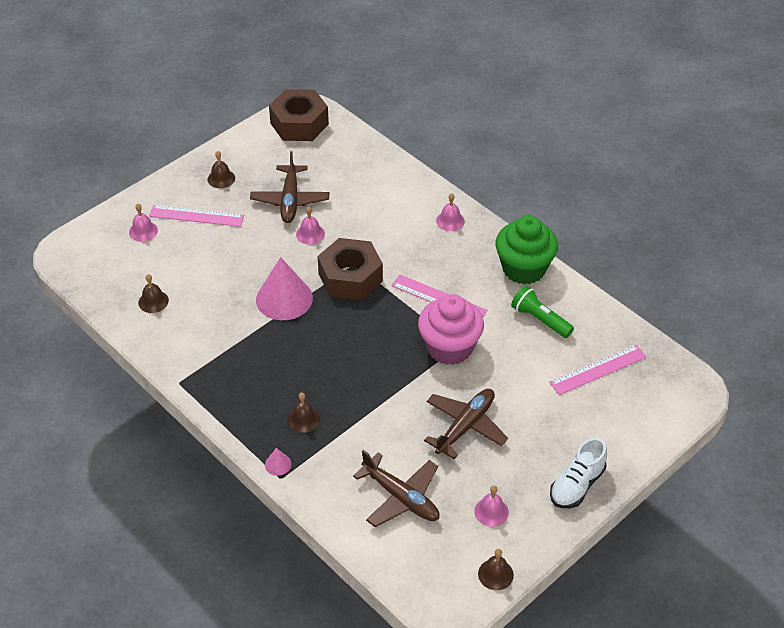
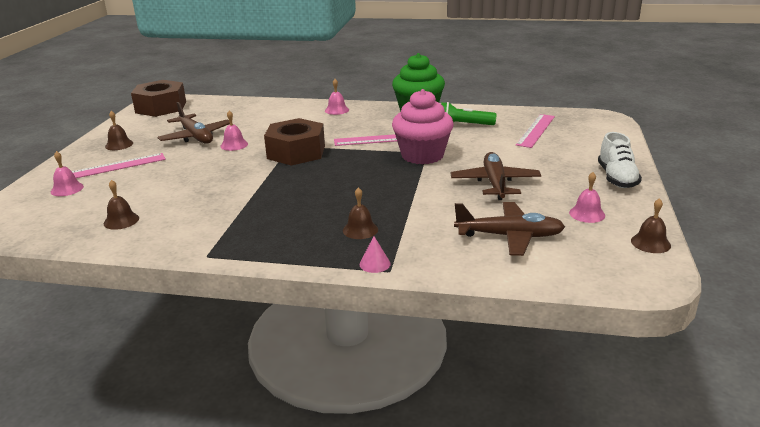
camera: 35 degrees left, 20 degrees down
pink cone [256,257,313,320] -> none

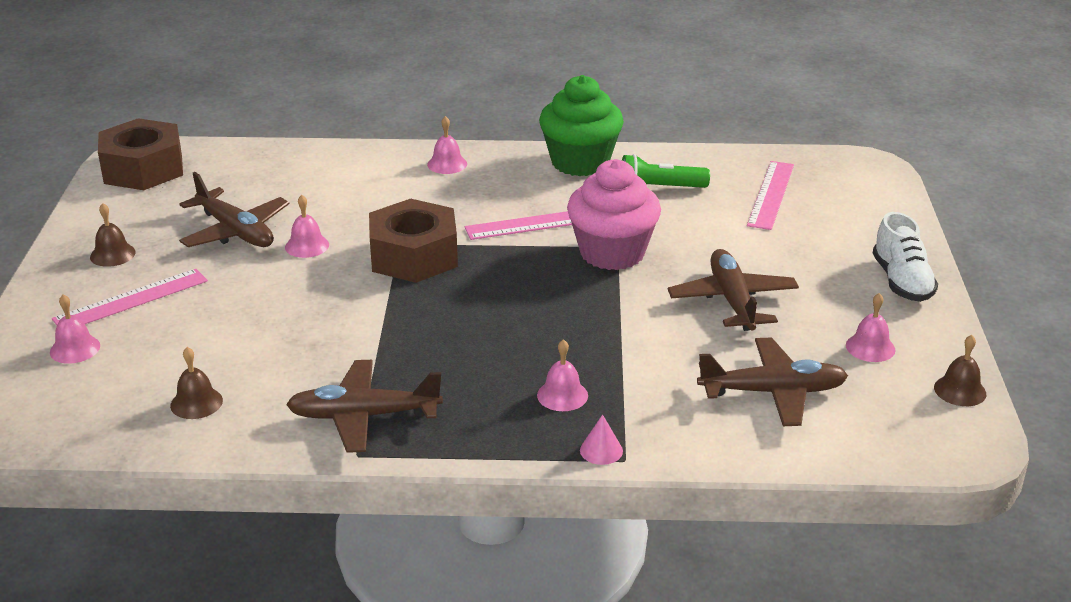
camera: 10 degrees left, 5 degrees up
brown bell [343,187,378,239] -> pink bell [537,339,588,411]
none -> brown plane [286,360,443,453]

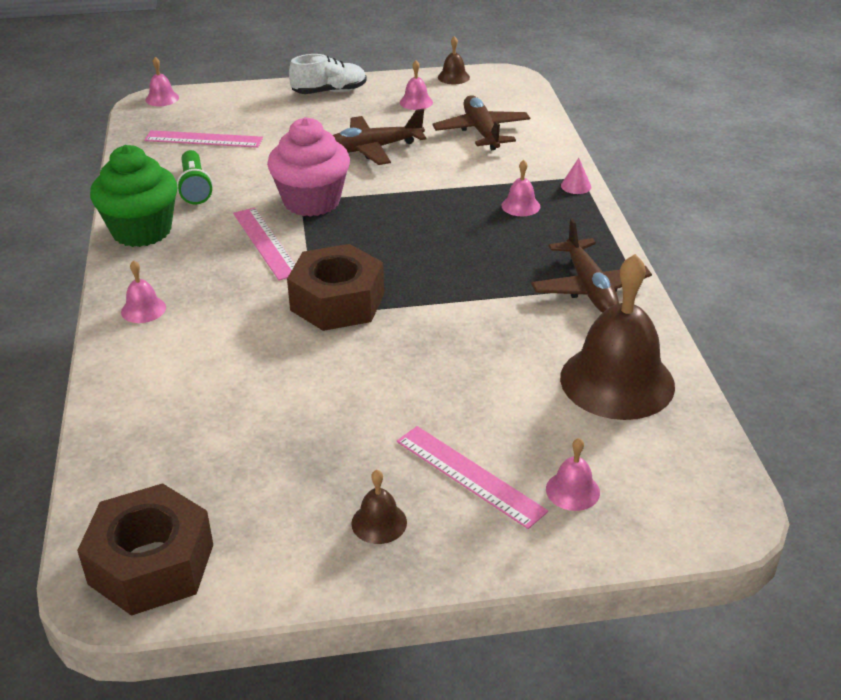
camera: 100 degrees left, 5 degrees up
brown bell [170,347,223,419] -> brown bell [560,254,675,420], size x2.36
brown plane [179,172,290,247] -> none
pink bell [285,195,329,258] -> pink bell moved to [145,57,179,106]

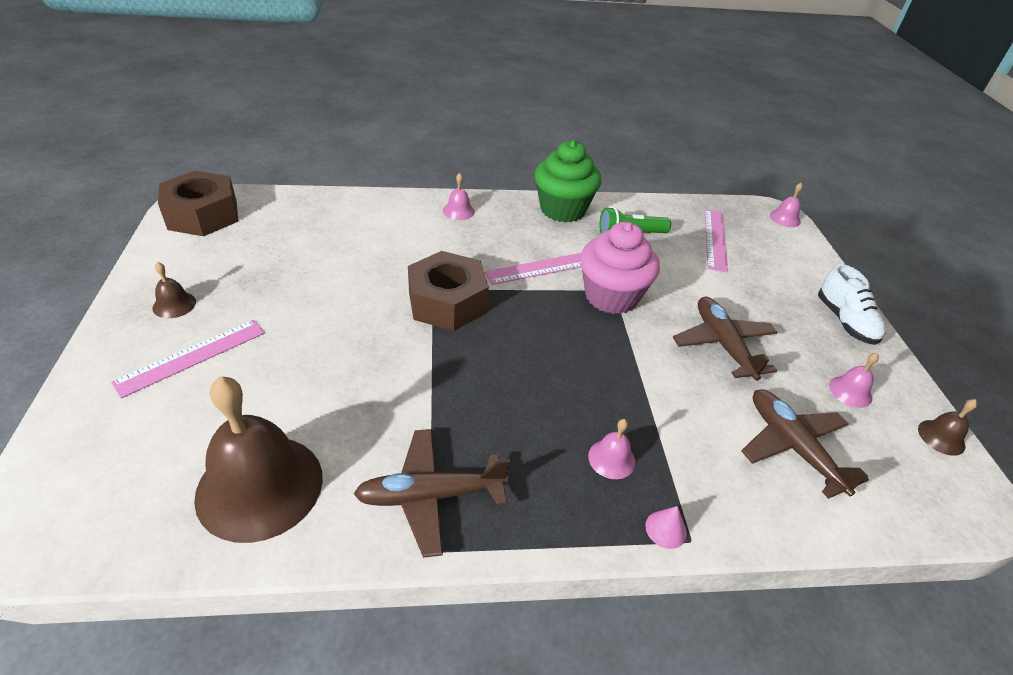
camera: 90 degrees right, 5 degrees up
brown plane [433,95,530,150] -> brown plane turned 105 degrees counterclockwise [741,389,869,499]
pink bell [546,438,600,511] -> none

